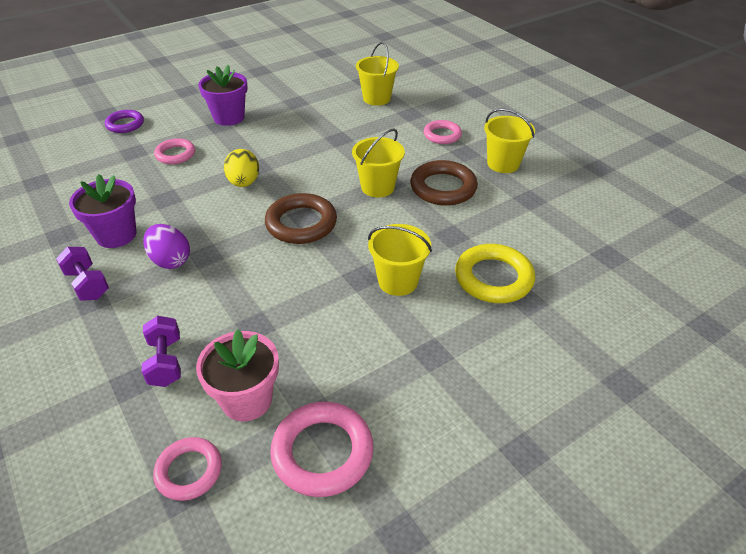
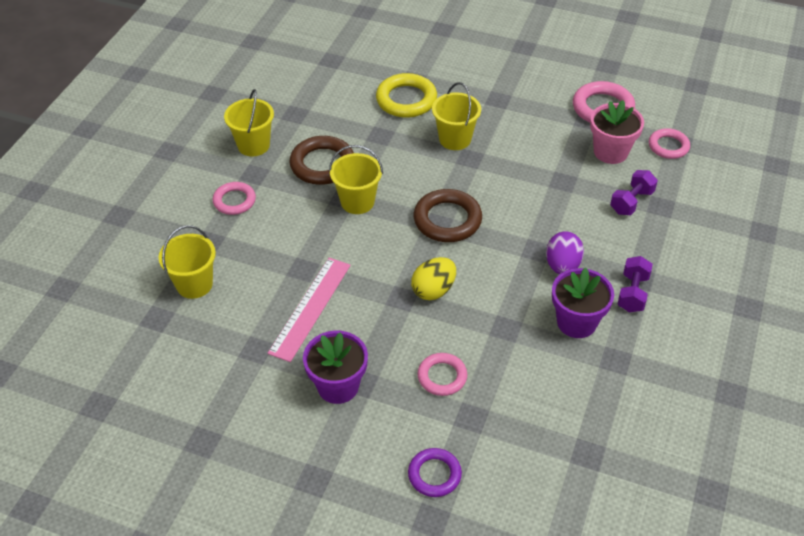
camera: 125 degrees left, 5 degrees up
none -> pink ruler [268,258,351,362]

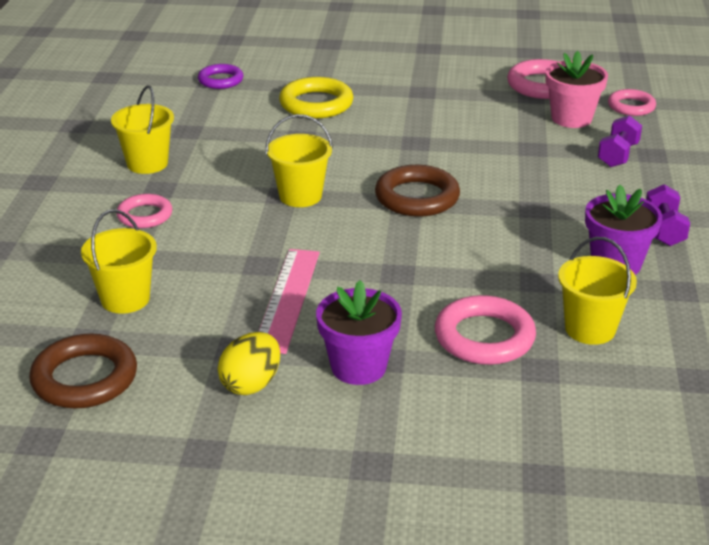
camera: 15 degrees left, 15 degrees down
brown ring [289,136,354,185] -> brown ring moved to [29,334,137,408]
purple ring [408,448,462,497] -> purple ring moved to [198,64,244,89]
yellow egg [411,257,456,300] -> yellow egg moved to [218,332,280,395]
pink ring [417,353,467,396] -> pink ring [435,295,536,365], size x1.57
yellow bucket [432,82,481,150] -> yellow bucket moved to [558,237,637,345]
purple egg [546,232,584,274] -> none

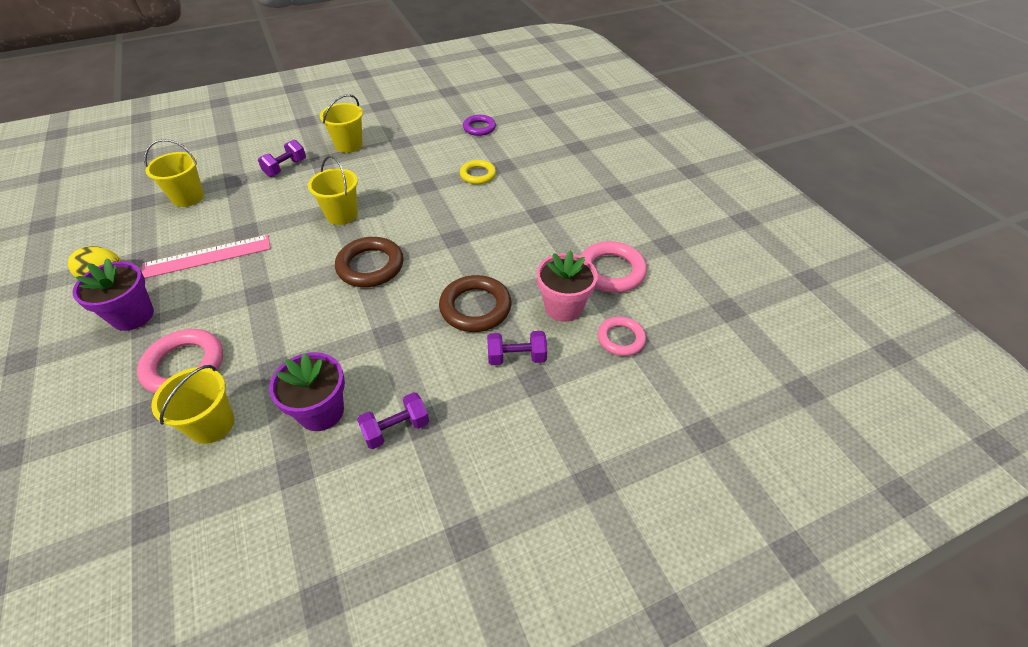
camera: 60 degrees right, 15 degrees up
brown ring [29,334,137,408] -> brown ring moved to [439,275,511,332]
pink ring [116,194,172,228] -> purple dumbbell [258,140,306,177]
yellow ring [279,77,354,119] -> yellow ring [460,160,496,184], size x0.64

